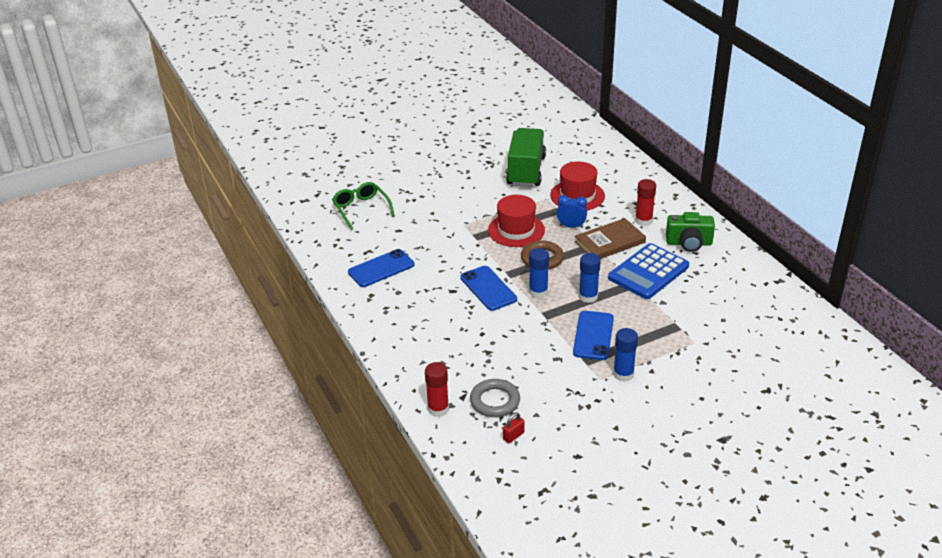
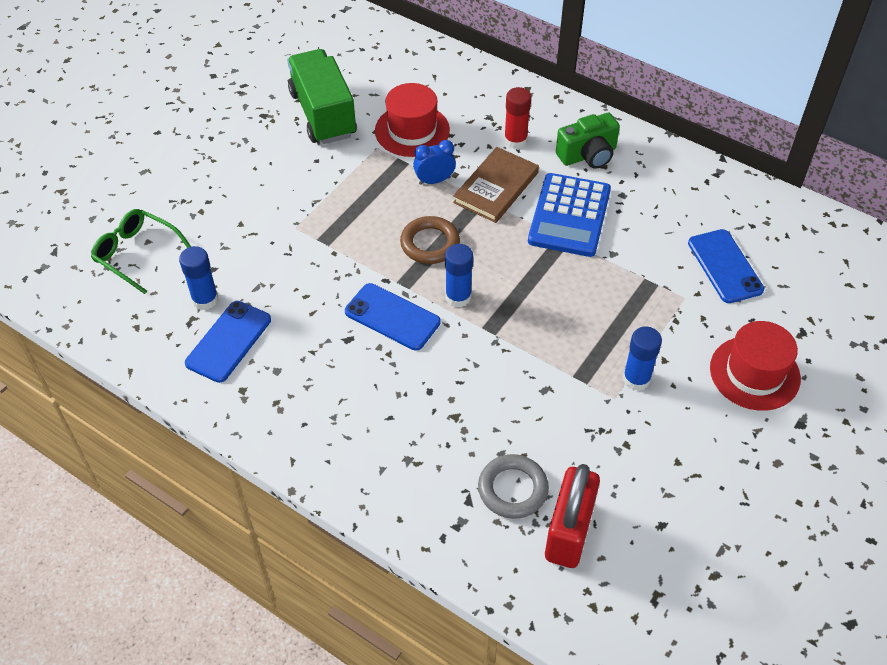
camera: 30 degrees left, 15 degrees up
red glue stick [425,362,449,417] -> none
red hat [488,195,545,247] -> red hat moved to [710,321,801,411]
red padlock [503,412,525,443] -> red padlock [545,464,600,568], size x2.49
blue phone [573,311,614,360] -> blue phone moved to [688,229,764,303]
blue glue stick [579,253,601,303] -> blue glue stick moved to [179,246,218,310]

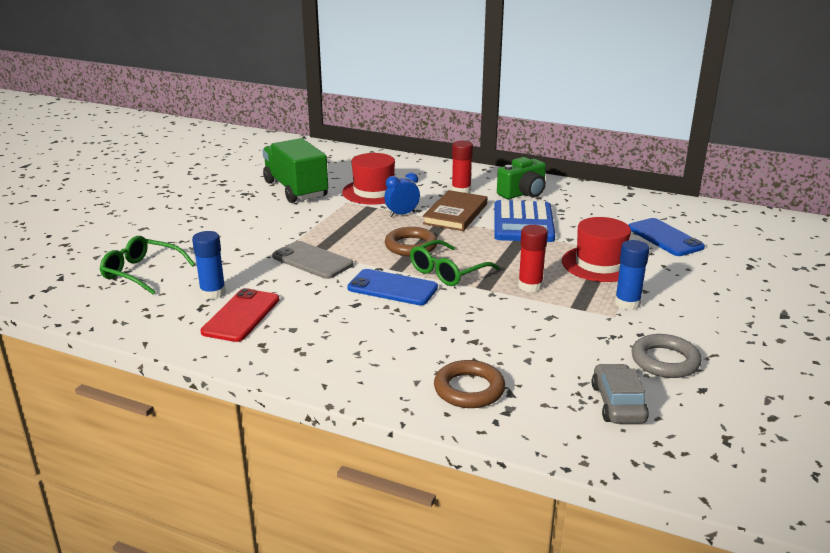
camera: 10 degrees left, 25 degrees down
blue phone [185,301,271,383] -> red phone [200,288,279,342]
blue glue stick [445,244,473,307] -> green glasses [410,240,500,286]
grey ring [478,454,549,519] -> grey ring moved to [631,334,702,378]
red padlock [545,464,600,568] -> grey car [592,364,649,424]
red hat [710,321,801,411] -> red hat moved to [562,217,631,282]
none -> grey phone [272,241,353,279]
none -> brown ring [434,360,505,408]
none -> red glue stick [518,225,548,292]

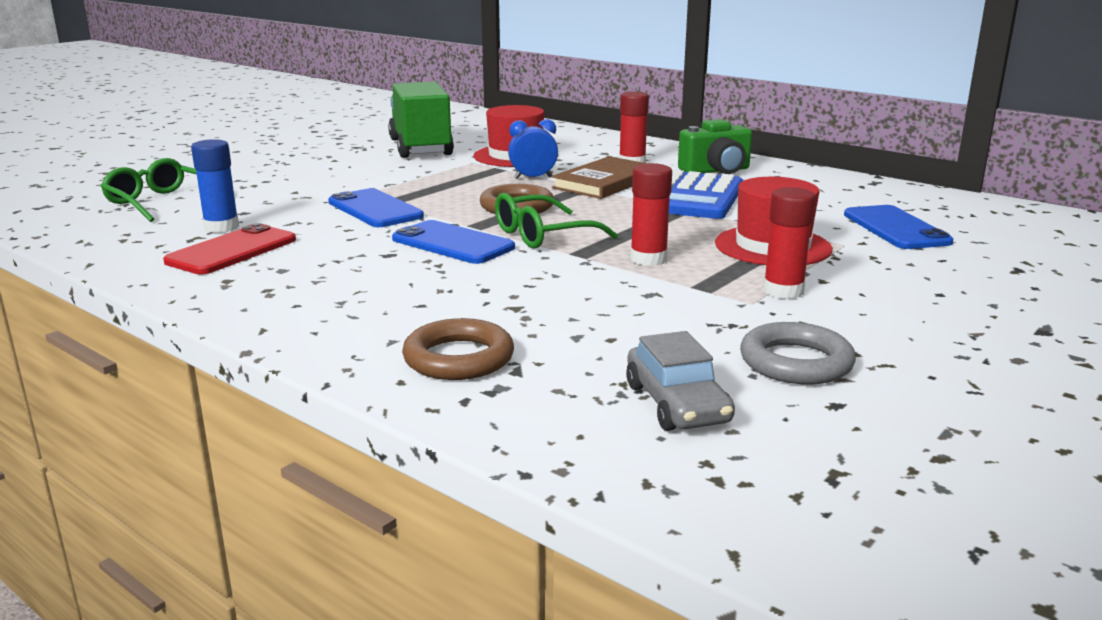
camera: 15 degrees right, 5 degrees down
grey phone [272,241,353,279] -> blue phone [328,188,424,227]
grey car [592,364,649,424] -> grey car turned 150 degrees clockwise [626,331,735,431]
blue glue stick [615,240,649,310] -> red glue stick [763,187,816,299]

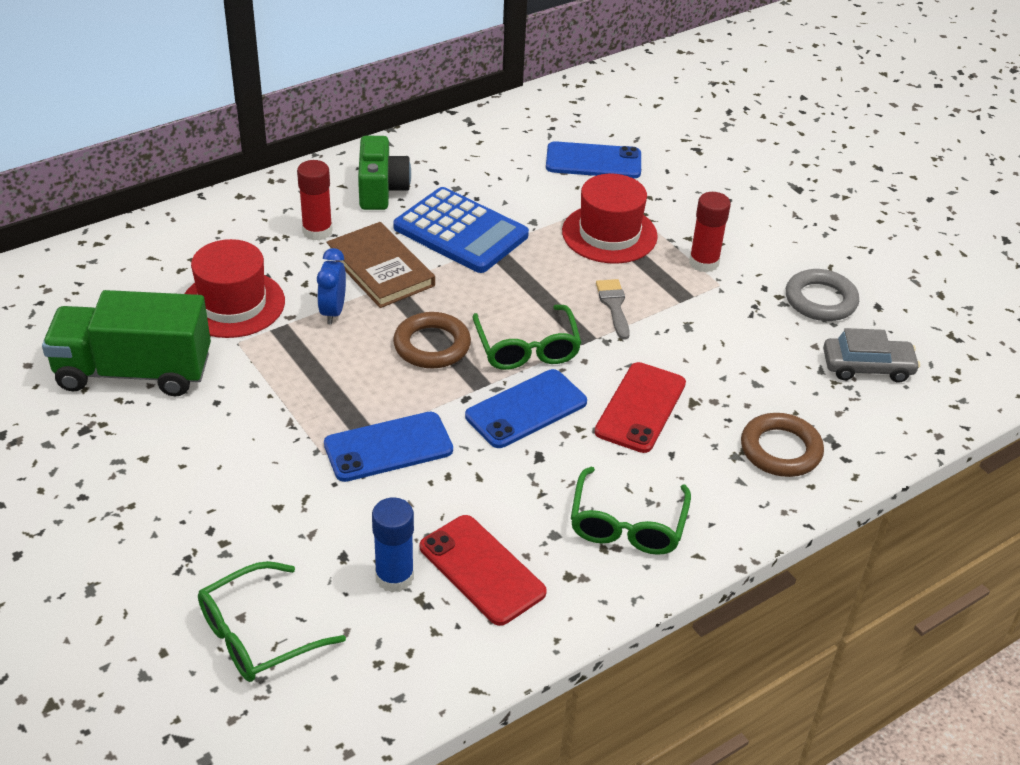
camera: 75 degrees left, 20 degrees up
red glue stick [630,163,672,266] -> grey brush [596,279,630,340]
none -> green glasses [571,467,691,555]
none -> red phone [595,362,686,453]

